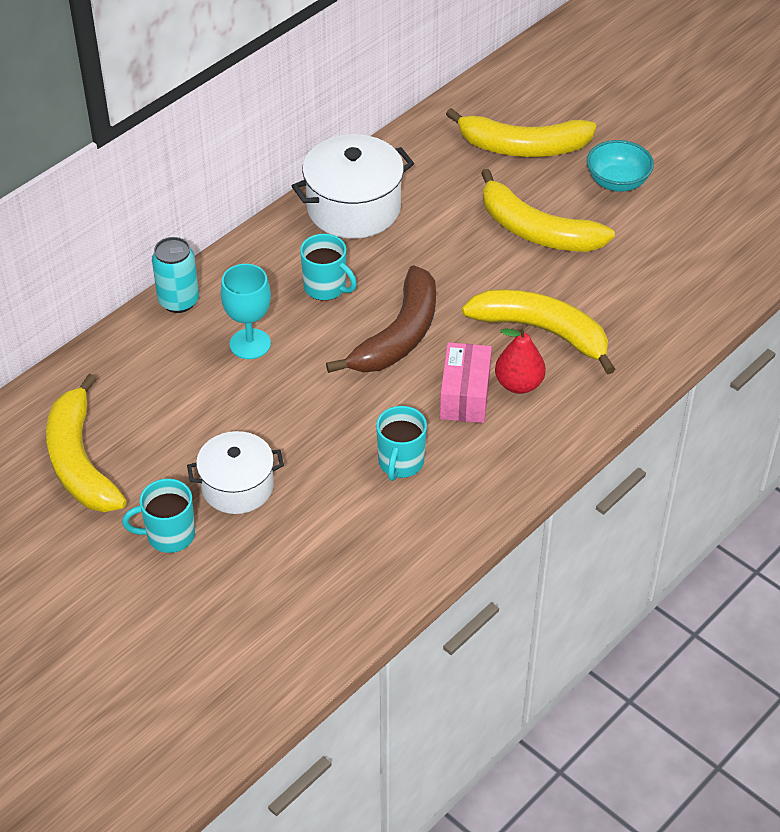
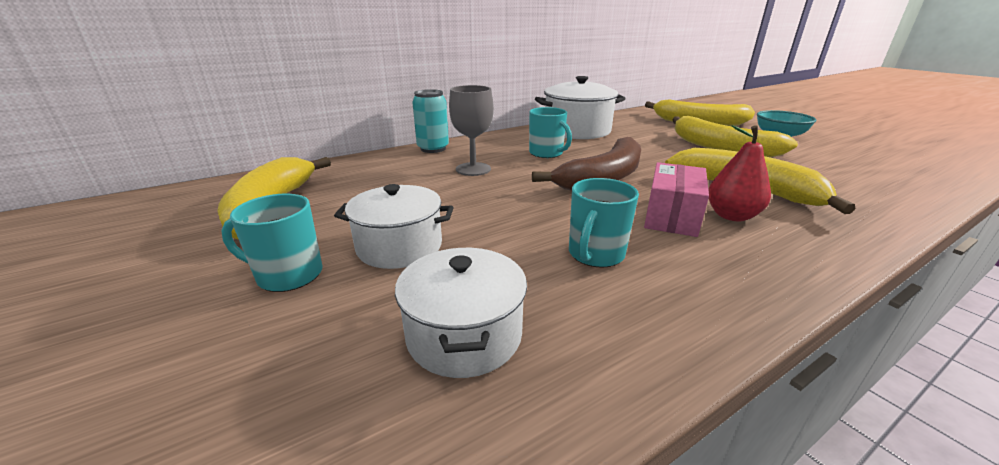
camera: 15 degrees right, 20 degrees down
turquoise goblet [221,264,271,359] -> grey goblet [449,85,494,176]
none -> white pot [395,248,527,378]

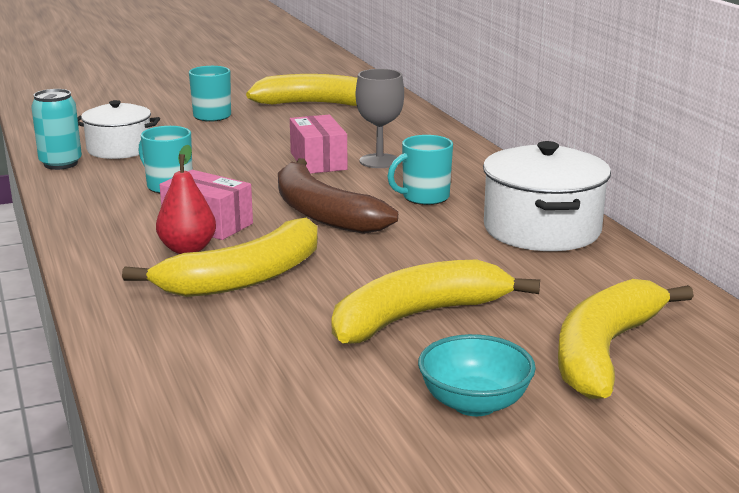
camera: 100 degrees right, 5 degrees down
white pot [334,184,454,269] -> none
turquoise can [412,89,449,153] -> turquoise can moved to [31,89,82,170]
none -> pink box [290,115,348,174]

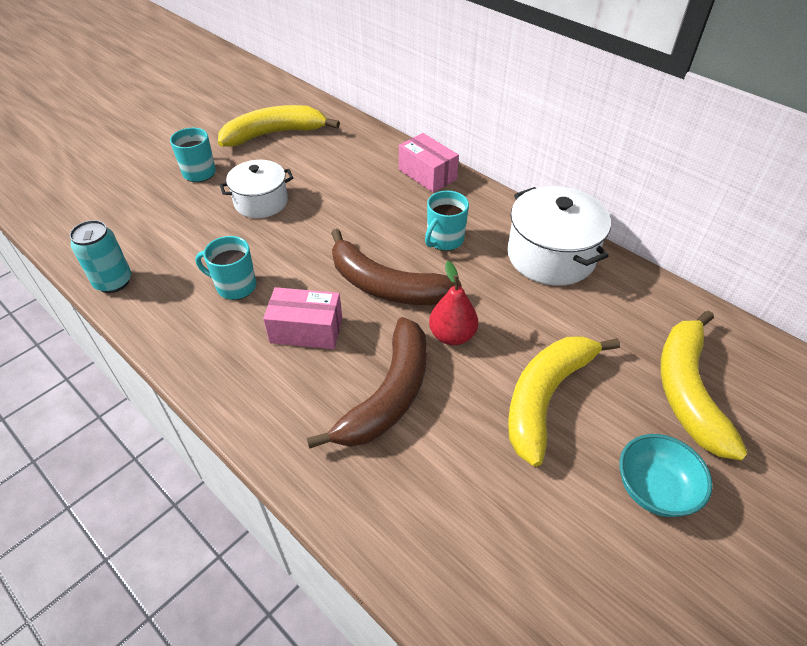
camera: 25 degrees left, 25 degrees up
white pot [77,100,160,159] -> white pot moved to [220,160,293,218]
yellow banana [122,217,318,297] -> brown banana [307,317,427,449]
red pear [156,145,216,254] -> red pear moved to [429,261,478,345]
pink box [290,115,348,174] -> pink box moved to [399,133,459,193]
grey goblet [356,69,404,168] -> none

